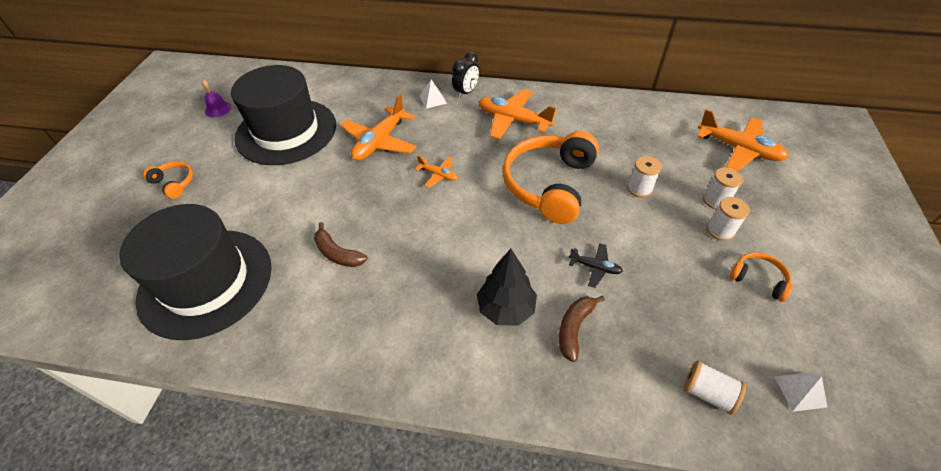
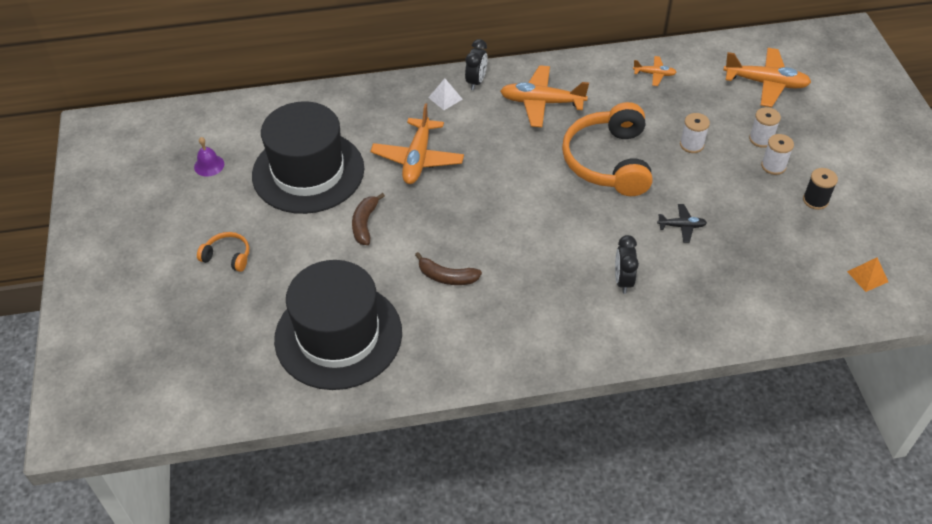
camera: 20 degrees left, 0 degrees up
orange plane [415,156,457,188] -> orange plane moved to [633,56,677,86]
black tree [477,249,537,325] -> black clock [615,235,639,294]
brown banana [559,296,605,362] -> brown banana moved to [352,193,385,245]
white spool [683,360,746,415] -> none
orange headphones [729,252,793,302] -> black spool [803,168,838,210]
white pyramid [774,373,828,412] -> orange pyramid [847,258,888,292]

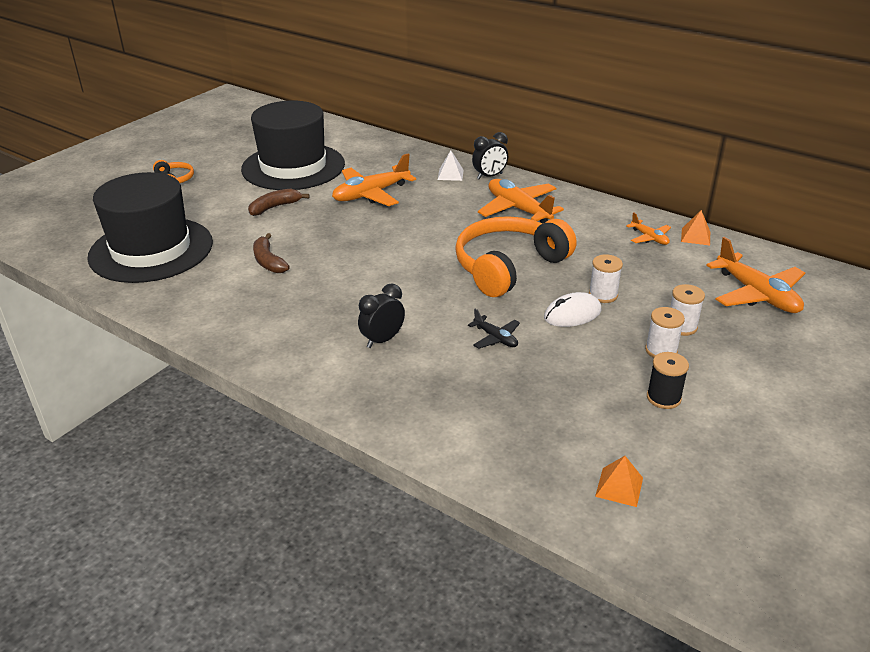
camera: 45 degrees right, 15 degrees down
purple bell [194,137,224,177] -> none
none -> white mouse [544,292,601,327]
none -> orange pyramid [681,210,710,245]

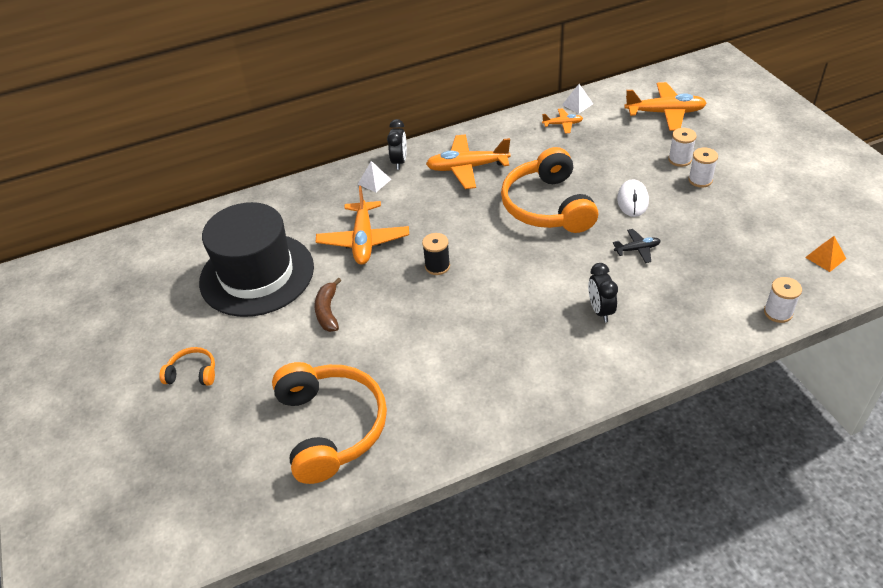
camera: 55 degrees left, 10 degrees up
black hat [87,172,213,283] -> orange headphones [272,362,387,484]
brown banana [253,233,290,273] -> none
white spool [589,254,623,303] -> white spool moved to [764,277,802,323]
black spool [647,352,689,409] -> black spool moved to [422,233,450,275]
orange pyramid [681,210,710,245] -> white pyramid [562,84,593,113]

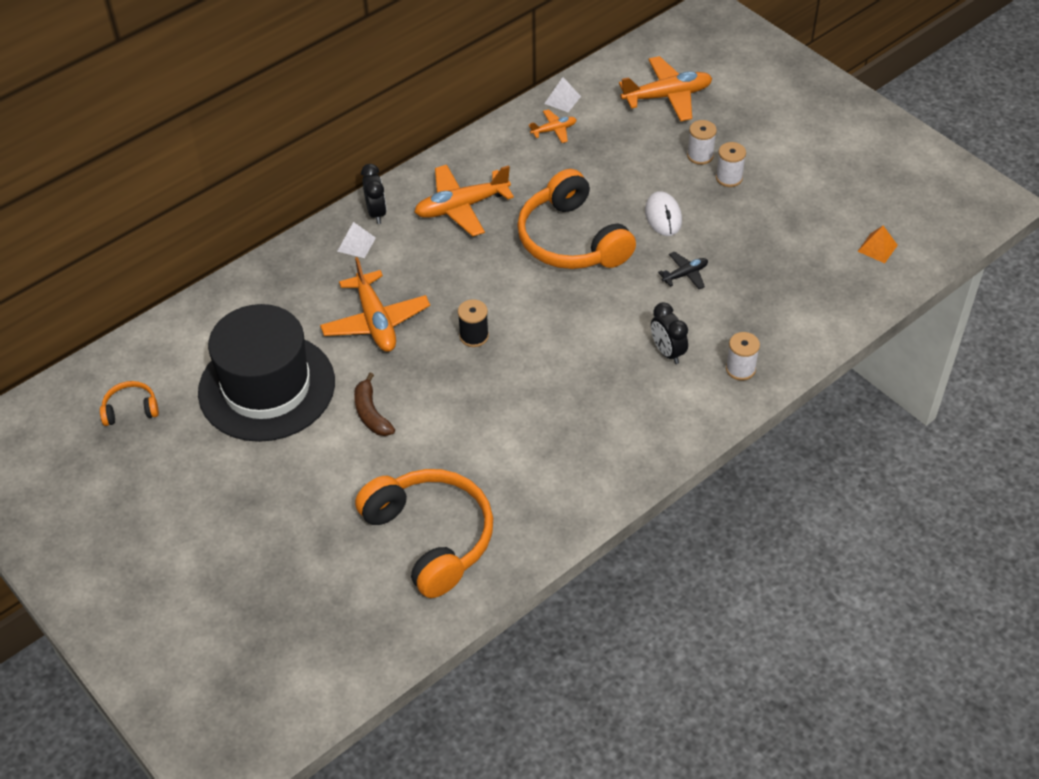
camera: 20 degrees left, 5 degrees up
orange headphones [159,347,215,386] -> orange headphones moved to [100,381,159,426]
white spool [764,277,802,323] -> white spool moved to [726,332,760,381]

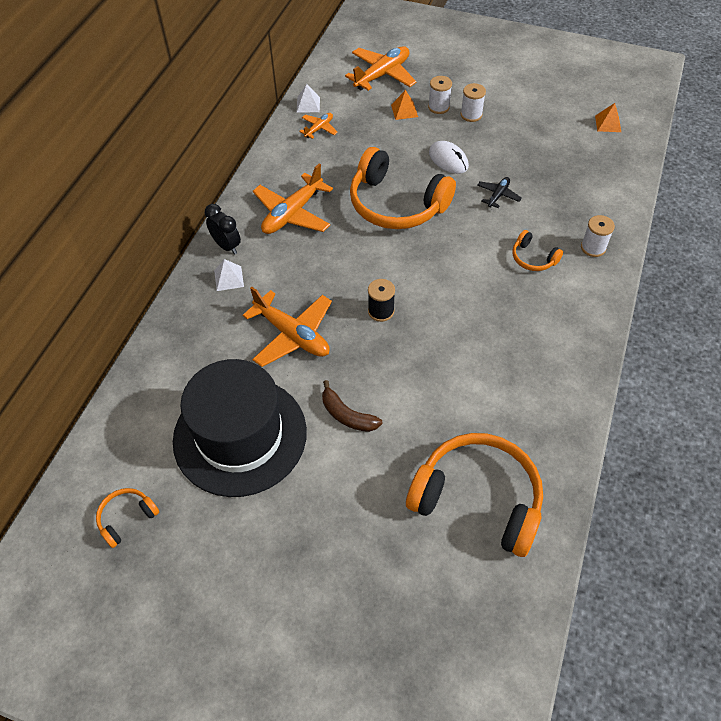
camera: 30 degrees left, 5 degrees up
black clock [651,302,688,364] -> orange headphones [512,230,563,271]
none -> orange pyramid [391,90,418,120]

